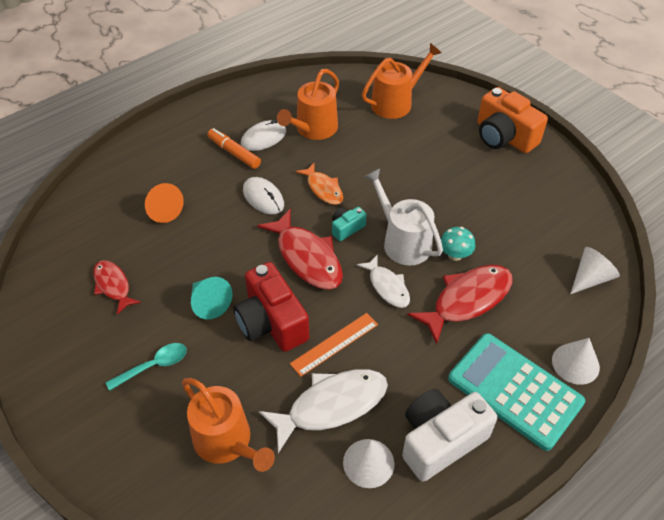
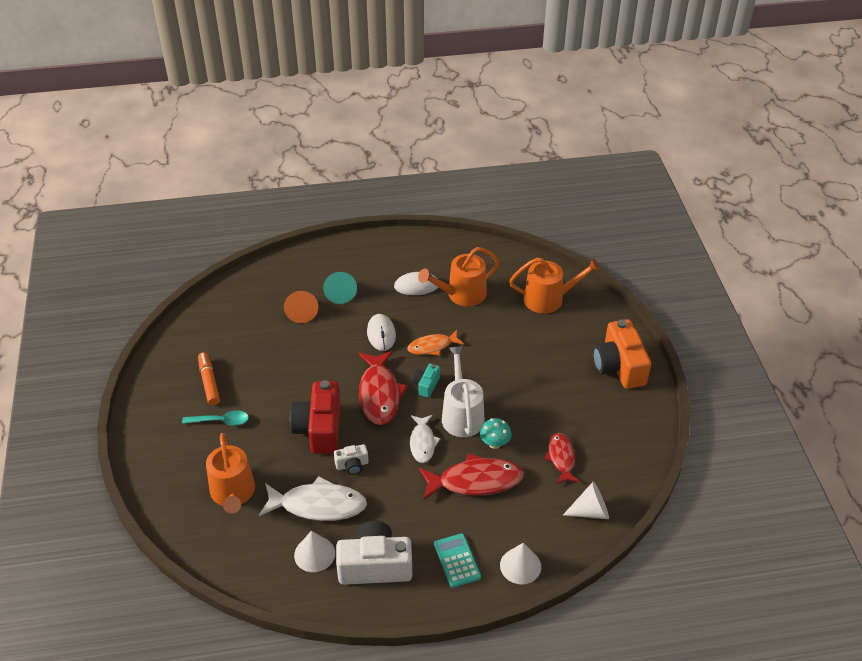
camera: 30 degrees right, 5 degrees down
red fish [93,260,141,315] -> red fish moved to [545,433,579,484]
turquoise cone [191,277,233,320] -> turquoise cone moved to [323,272,357,304]
orange marker [207,128,261,169] -> orange marker moved to [198,352,220,406]
orange ruler [290,313,378,377] -> white camera [334,444,369,475]
orange fish [296,163,343,205] -> orange fish turned 75 degrees clockwise [407,330,464,356]
turquoise camera [332,207,366,241] -> turquoise camera turned 60 degrees counterclockwise [413,364,440,398]
turquoise calculator [448,333,585,451] -> turquoise calculator [434,533,481,588], size x0.53

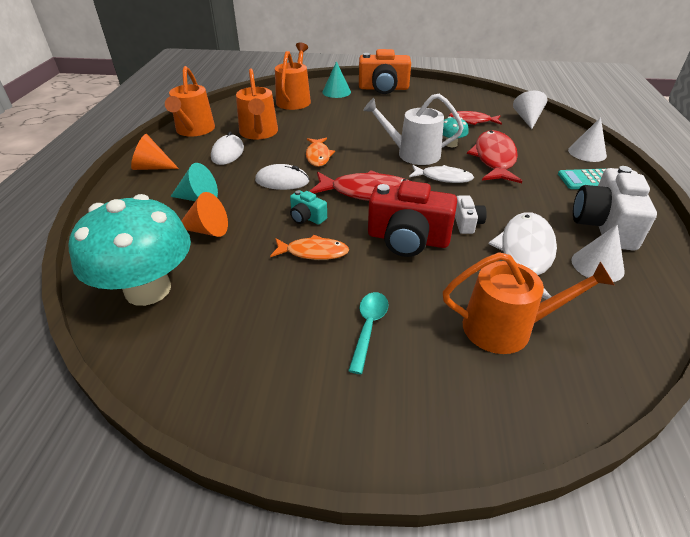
camera: 75 degrees left, 5 degrees down
orange marker [198,352,220,406] -> none
turquoise camera [413,364,440,398] -> turquoise camera moved to [290,190,327,225]
none -> turquoise mushroom [68,194,191,306]
none -> orange cone [131,134,179,170]
none -> orange watering can [165,66,215,137]
none -> orange fish [270,235,349,260]
none -> turquoise cone [322,61,351,98]

